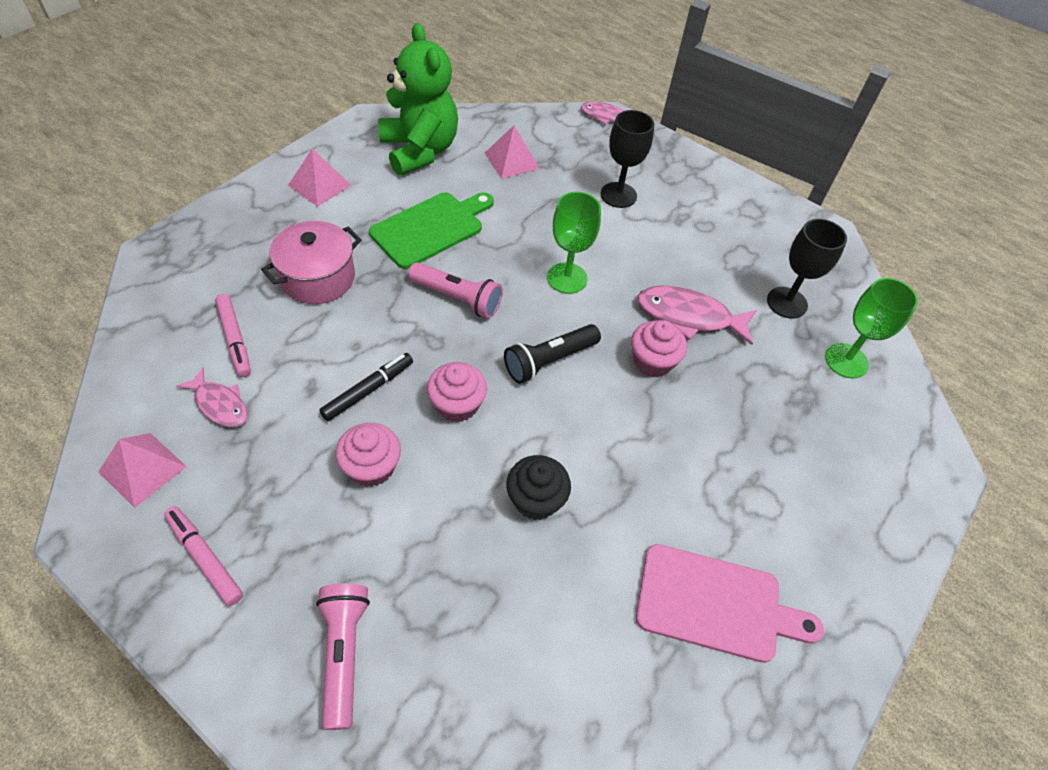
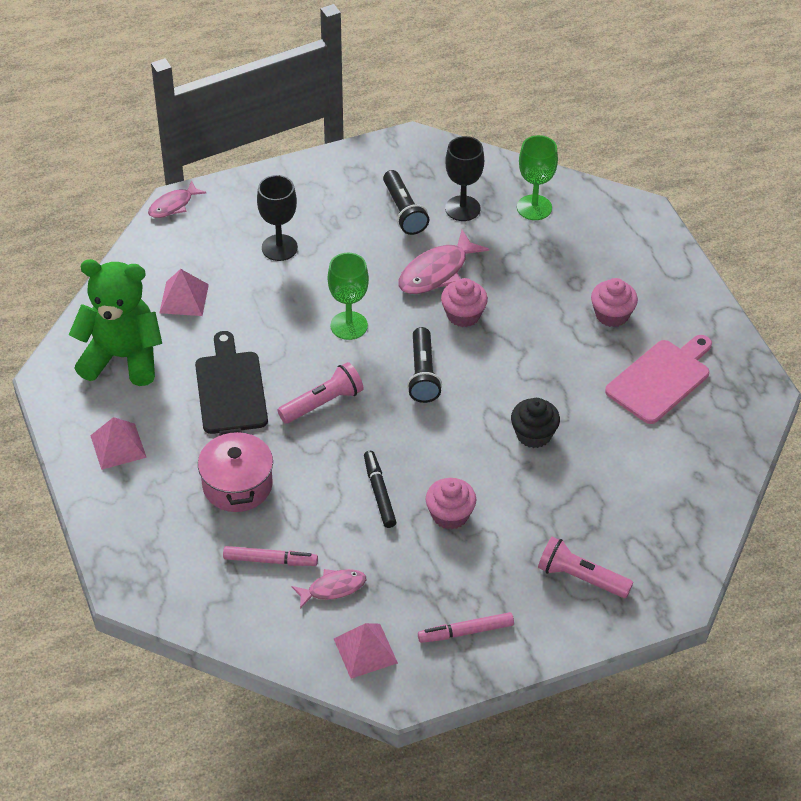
camera: 55 degrees left, 5 degrees down
green cutting board [369,192,494,269] -> black cutting board [195,331,268,434]
pink cupcake [427,362,487,422] -> pink cupcake moved to [591,278,638,327]
none -> black flashlight [383,170,429,235]

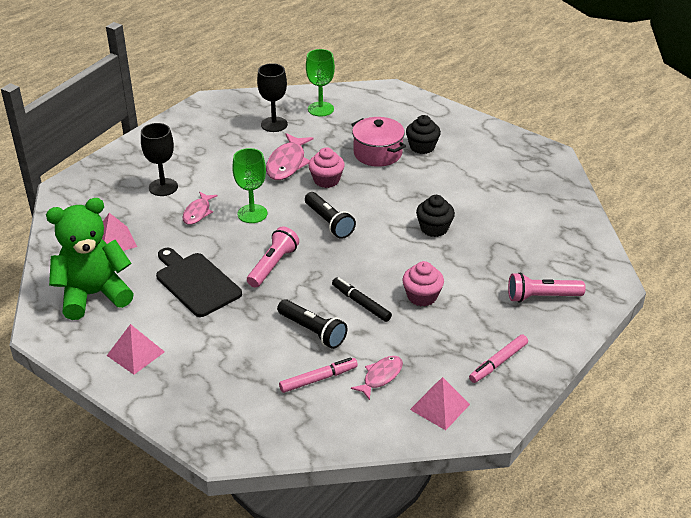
camera: 30 degrees left, 10 degrees down
pink fish [148,181,206,218] -> pink fish moved to [183,192,217,225]
pink pot [198,428,273,512] -> pink pot moved to [351,117,406,167]
black flashlight [383,170,429,235] -> black flashlight moved to [277,299,347,349]
pink cupcake [591,278,638,327] -> black cupcake [406,115,441,154]
pink cutting board [605,335,712,424] -> none

